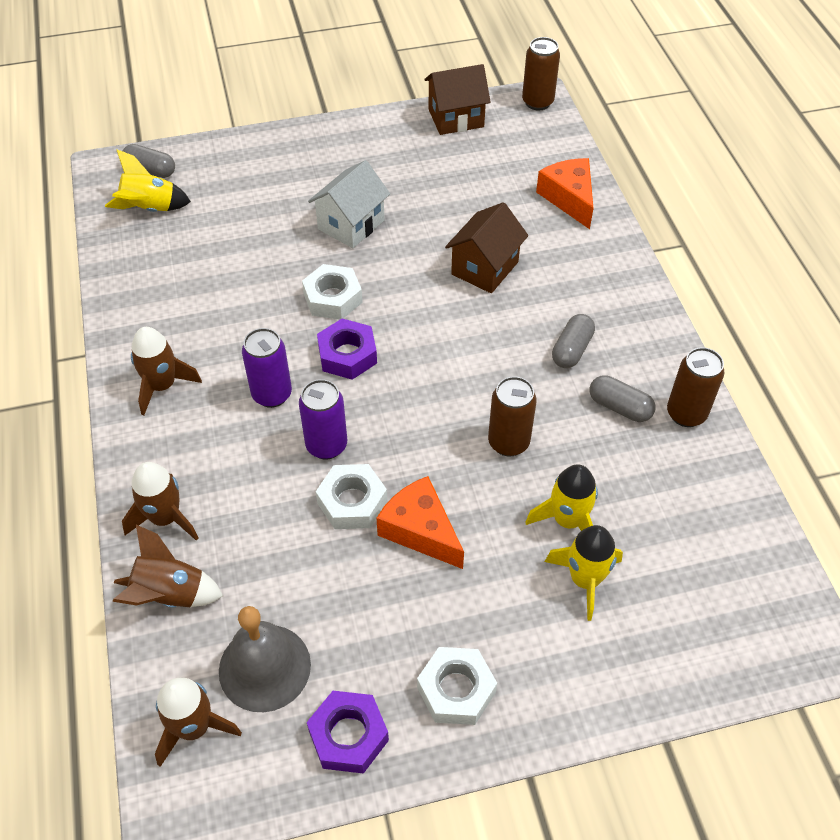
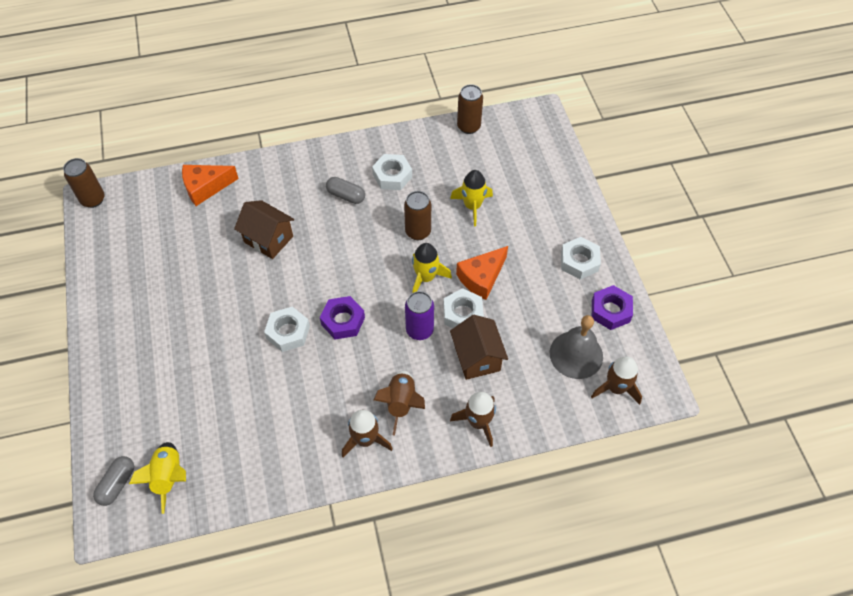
camera: 90 degrees left, 5 degrees up
brown rocket [112,525,223,608] -> brown rocket moved to [374,370,425,436]
purple can [242,328,292,408] -> none
white house [308,160,390,248] -> none
brown house [424,64,491,135] -> brown house moved to [450,315,508,380]
yellow rocket [545,525,623,621] -> yellow rocket moved to [412,243,452,293]
grey capsule [590,375,655,422] -> white nut [372,154,412,190]
brown can [667,347,724,427] -> brown can moved to [457,84,483,134]

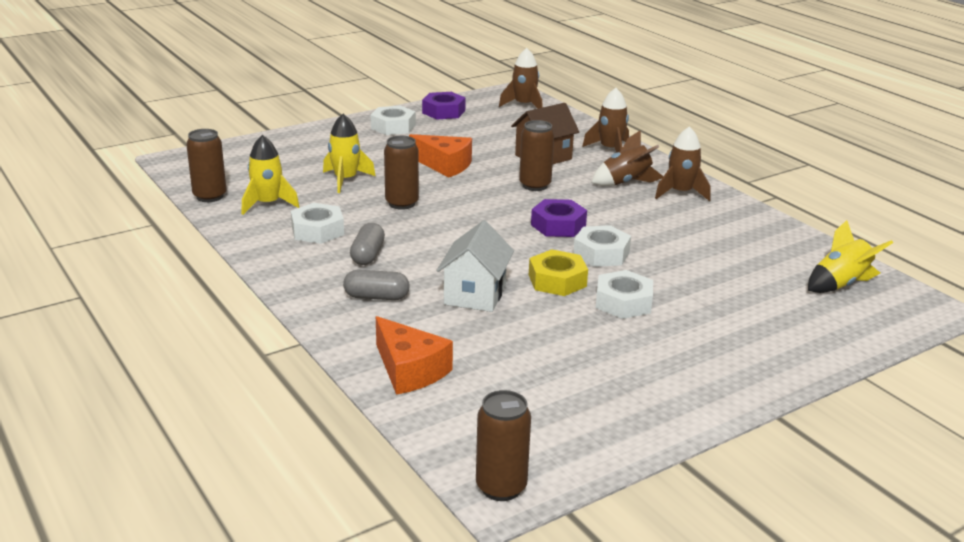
camera: 110 degrees left, 30 degrees down
grey capsule [93,456,134,506] -> grey capsule moved to [343,270,410,300]
brown house [234,200,294,259] -> white house [436,220,514,312]
purple can [405,291,434,340] -> brown can [519,120,554,191]
yellow rocket [412,243,452,293] -> yellow rocket moved to [241,135,299,215]
white nut [443,288,484,328] -> white nut moved to [596,270,653,319]
grey bell [550,315,603,379] -> none
none -> yellow nut [529,249,588,296]

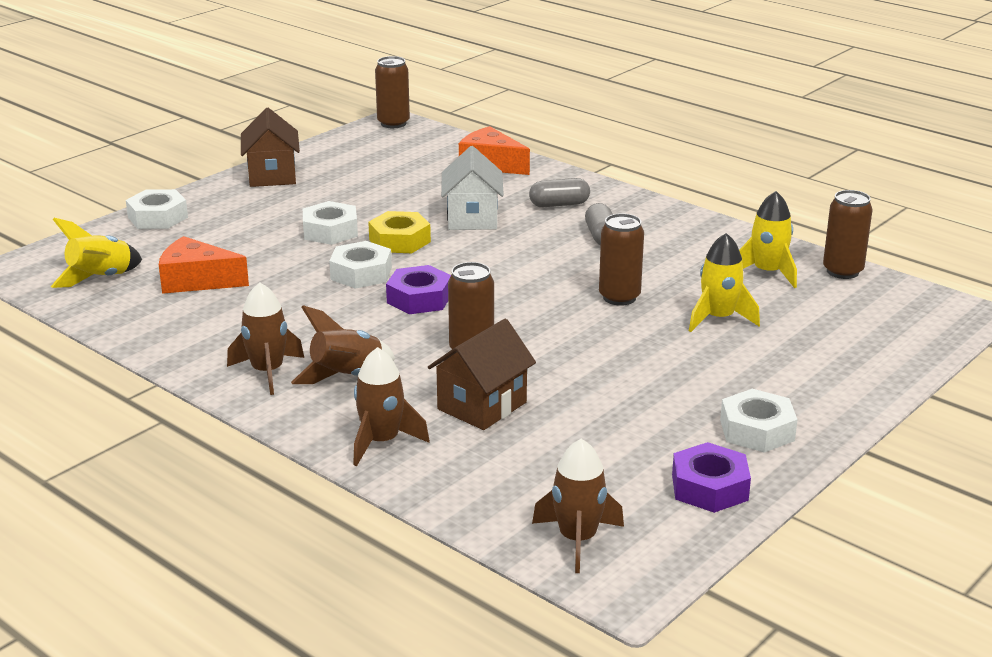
camera: 165 degrees right, 0 degrees up
white nut [291,203,344,244] -> white nut moved to [126,189,188,229]
orange cheese [409,134,472,177] -> orange cheese moved to [159,236,249,294]
none -> brown house [241,108,300,187]

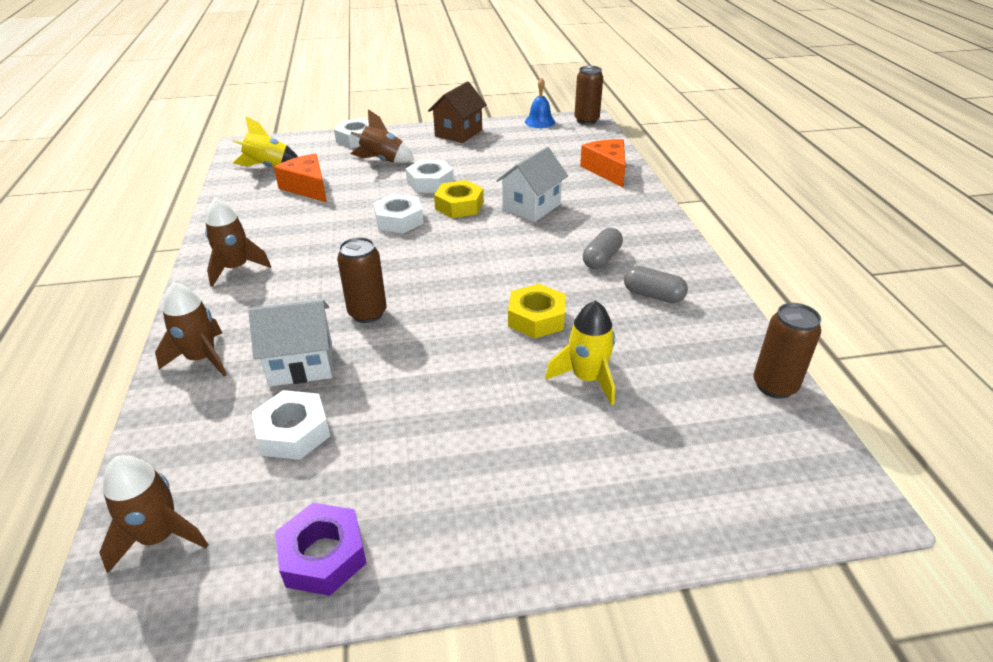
camera: 40 degrees right, 10 degrees up
brown rocket [291,305,395,384] -> brown rocket moved to [350,109,414,163]
purple nut [386,265,451,314] -> none
brown house [428,319,536,430] -> white house [248,299,332,387]
grey capsule [529,178,590,207] -> grey capsule moved to [624,266,688,303]
brown can [599,213,644,306] -> yellow nut [508,284,566,339]
white nut [720,389,798,453] -> white nut moved to [252,390,330,460]
yellow rocket [739,191,797,288] -> none
none -> blue bell [525,77,555,128]

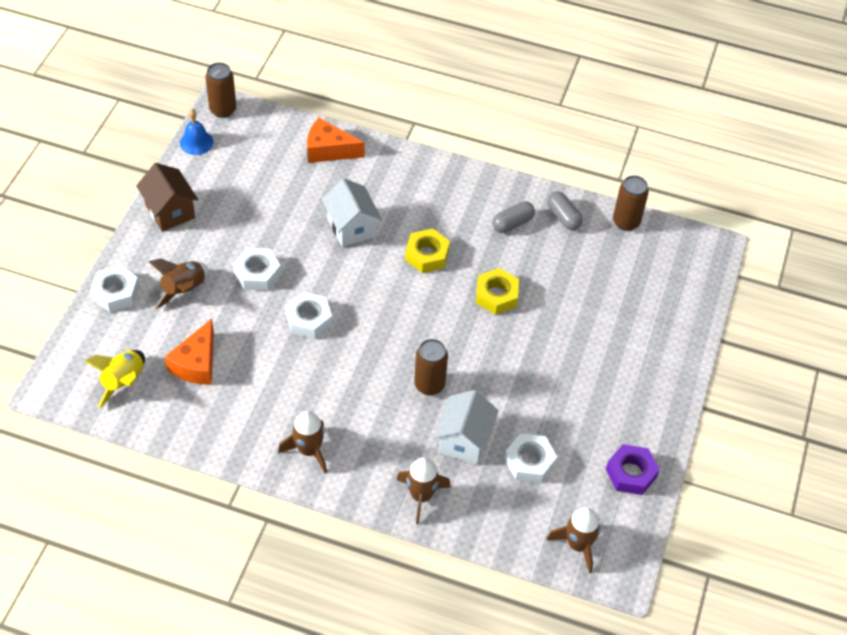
camera: 65 degrees left, 15 degrees up
orange cheese [274,154,327,202] -> orange cheese turned 60 degrees counterclockwise [164,319,214,385]
yellow nut [434,180,484,218] -> yellow nut moved to [405,228,450,273]
yellow rocket [545,301,615,405] -> none
grey capsule [583,228,623,269] -> grey capsule moved to [547,192,583,230]

